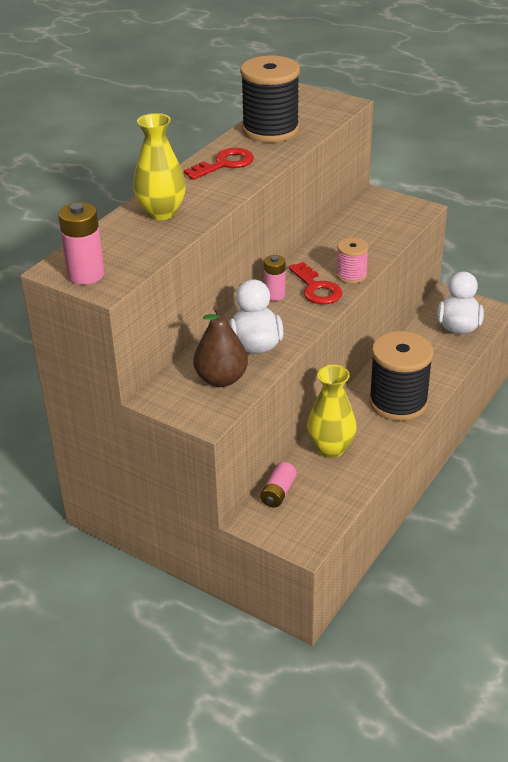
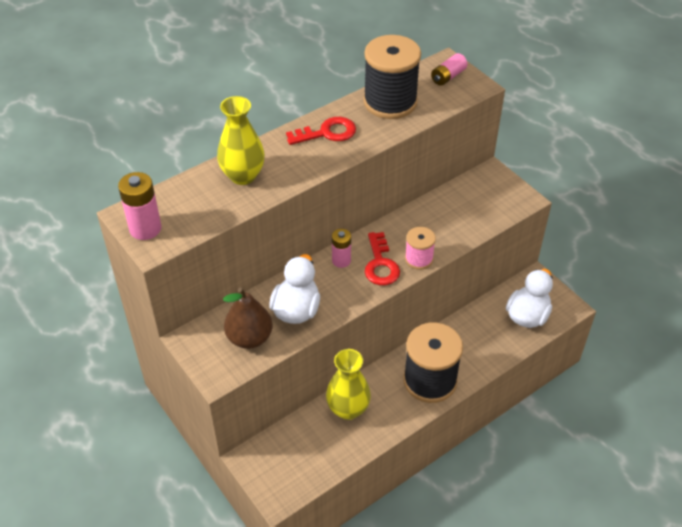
camera: 20 degrees right, 10 degrees up
pink battery [260,462,297,508] -> pink battery moved to [431,53,468,86]

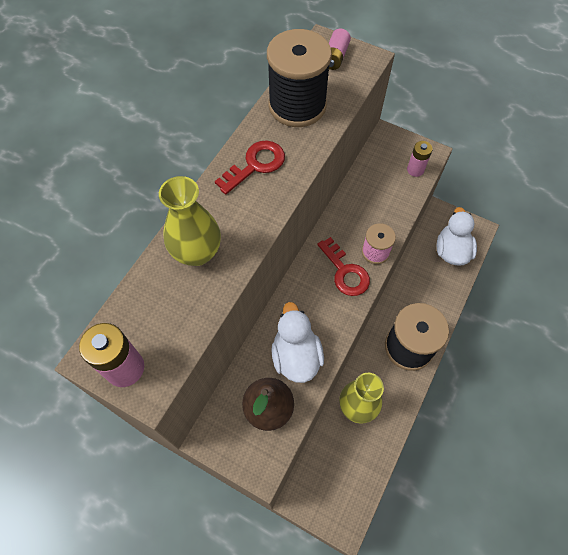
camera: 25 degrees left, 15 degrees up
pink battery [332,229,351,268] -> pink battery moved to [407,141,433,177]

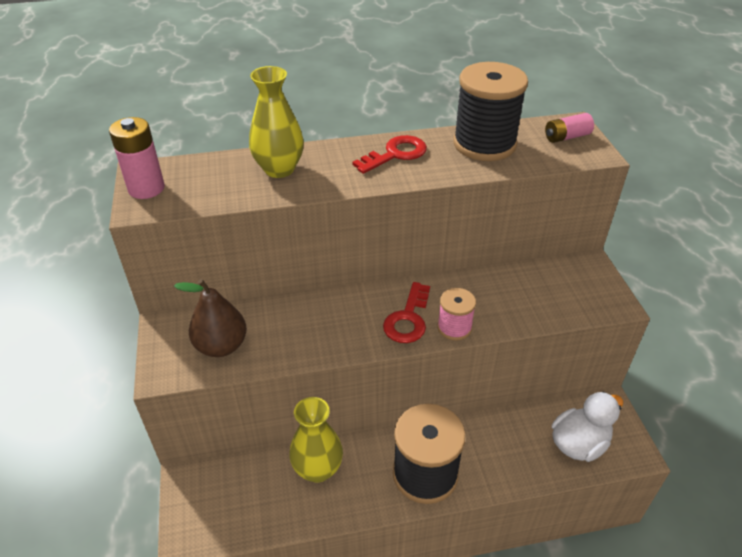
camera: 50 degrees right, 20 degrees down
red key [215,140,285,195] -> red key turned 45 degrees counterclockwise [352,135,427,174]
white duck [271,302,324,383] -> none
pink battery [407,141,433,177] -> none

